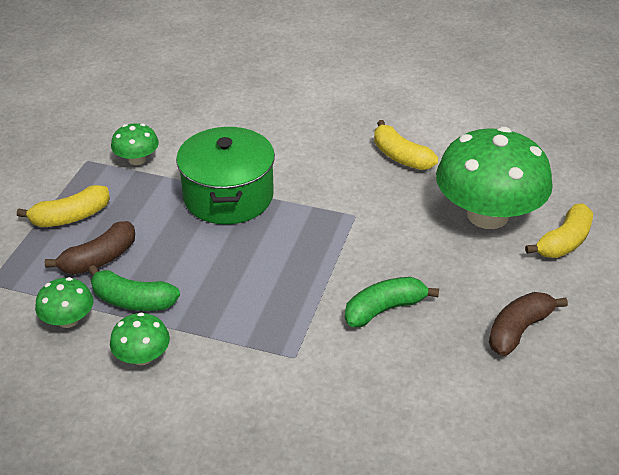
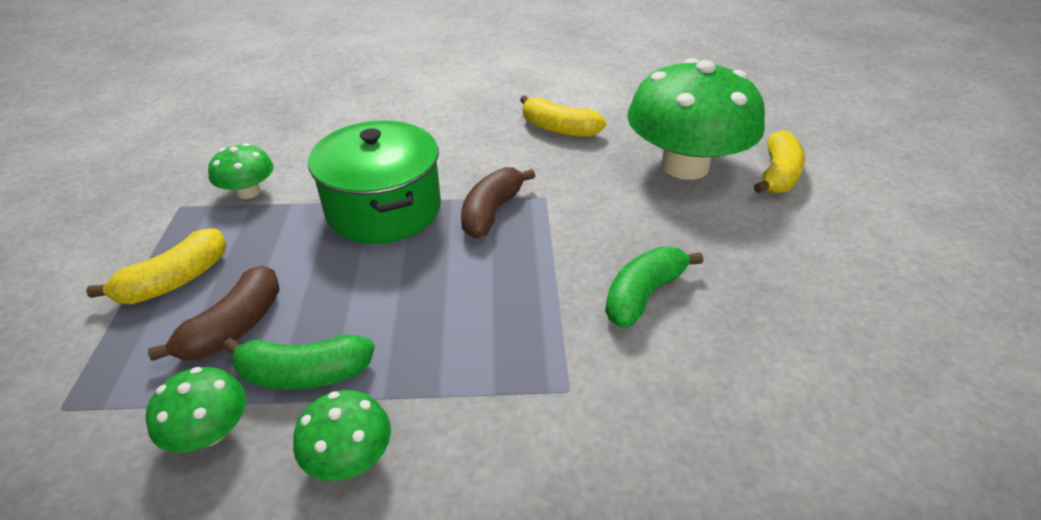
camera: 20 degrees left, 0 degrees up
brown banana [489,292,568,356] -> brown banana moved to [461,167,535,238]

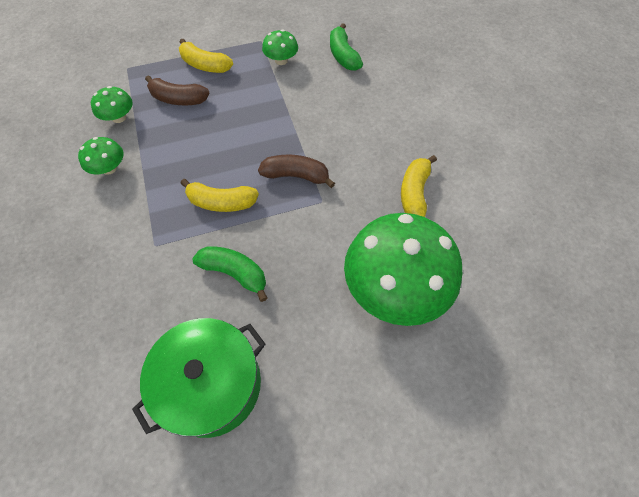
camera: 75 degrees right, 20 degrees up
green banana [223,335,375,390] -> green banana moved to [330,23,363,71]
green pot [308,120,441,244] -> green pot moved to [132,318,265,438]
yellow banana [754,130,805,193] -> yellow banana moved to [180,179,259,212]

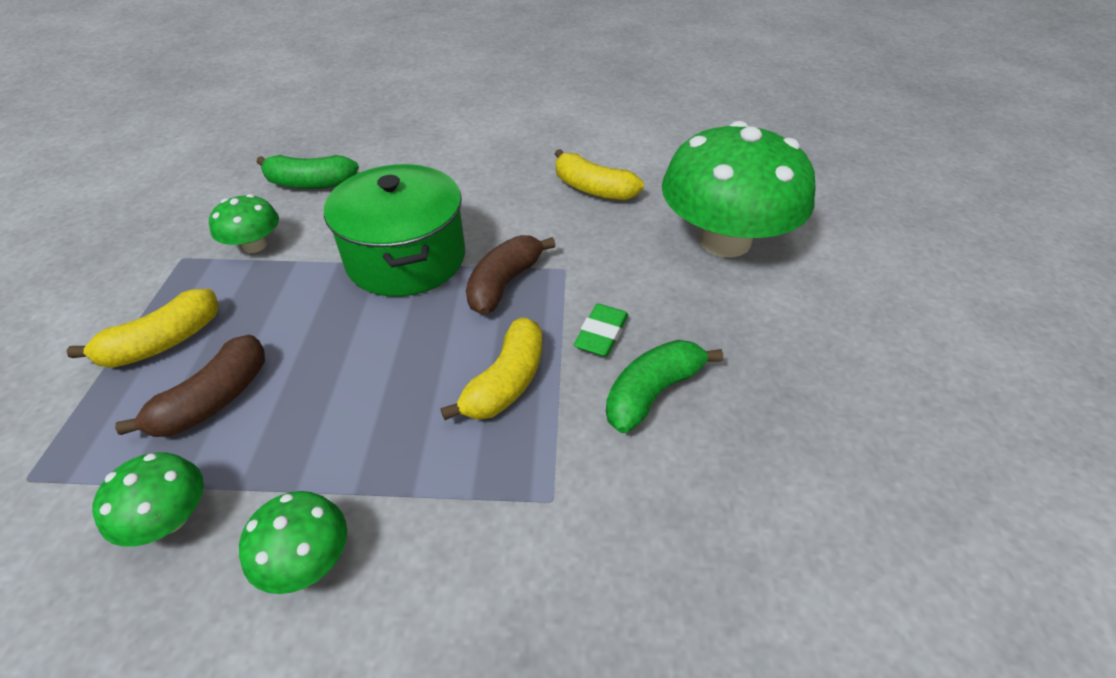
camera: 70 degrees left, 15 degrees down
green pot [132,318,265,438] -> green pot moved to [324,164,465,297]
none -> green eraser [574,304,628,357]

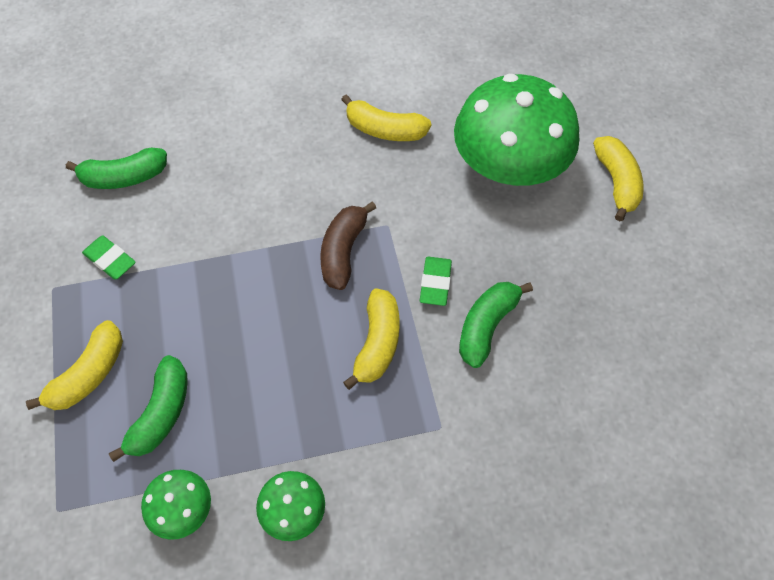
camera: 15 degrees left, 15 degrees up
brown banana [115,334,265,437] -> green banana [109,355,187,462]
green mushroom [209,194,279,253] -> green eraser [82,235,136,280]
green pot [324,164,465,297] -> none
none -> yellow banana [593,136,644,221]

